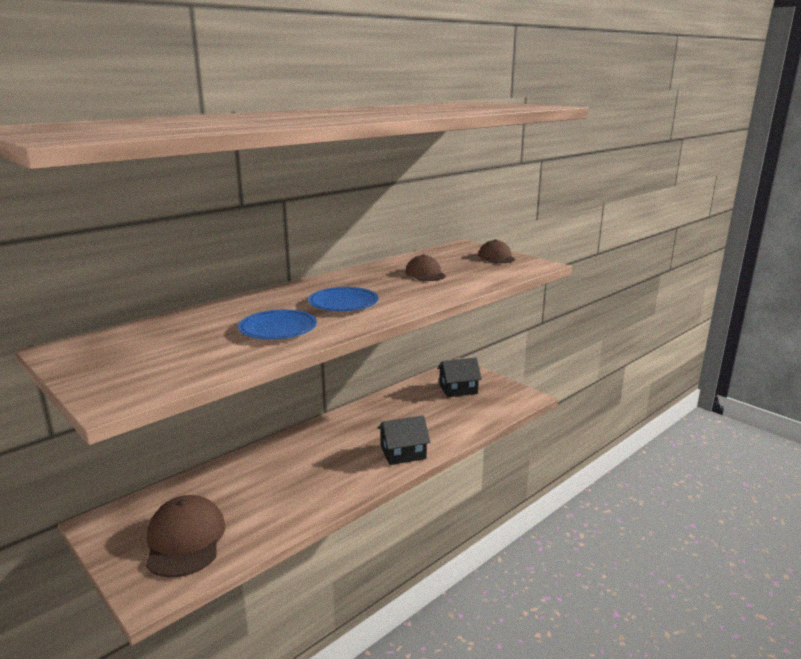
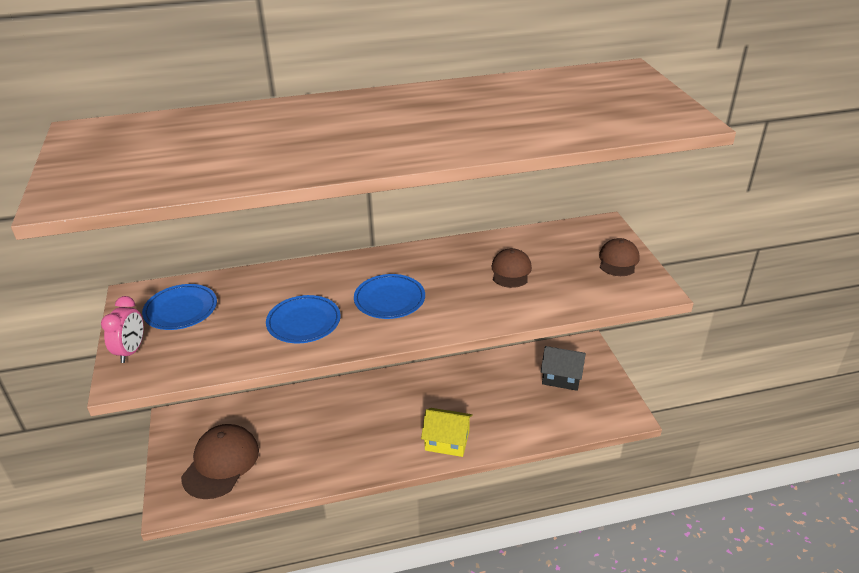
camera: 30 degrees right, 15 degrees up
black house [378,415,430,465] -> yellow house [421,408,473,457]
none -> pink clock [101,296,144,363]
none -> blue plate [142,284,217,330]

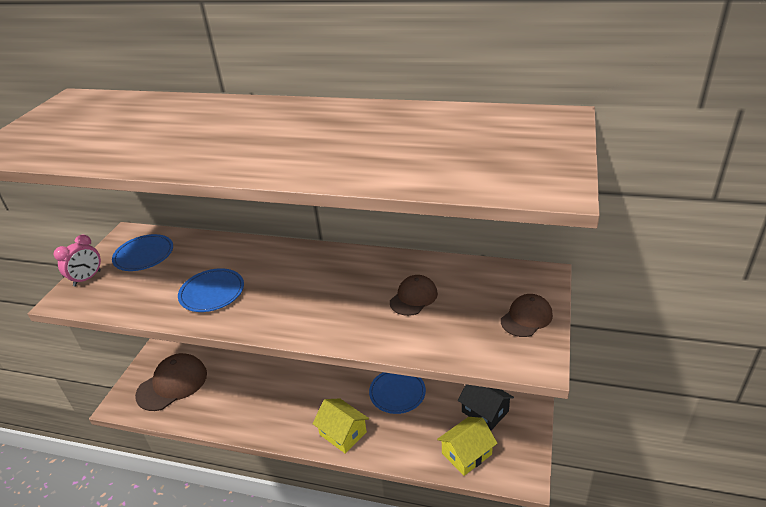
camera: 30 degrees right, 0 degrees up
blue plate [354,274,425,319] -> blue plate moved to [369,372,426,414]
none -> yellow house [437,417,498,476]

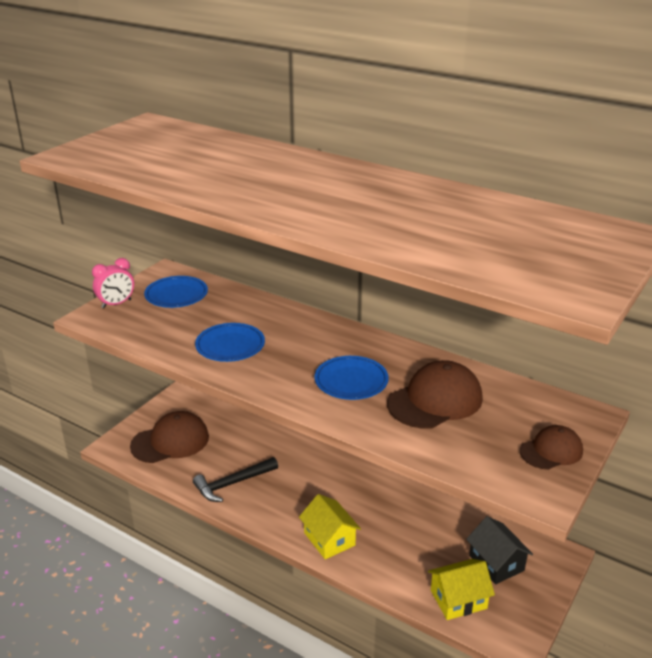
camera: 15 degrees right, 5 degrees down
blue plate [369,372,426,414] -> blue plate moved to [315,356,389,400]
brown cap [390,275,438,316] -> brown cap [387,360,483,429], size x1.68
none -> black hammer [193,457,278,502]

